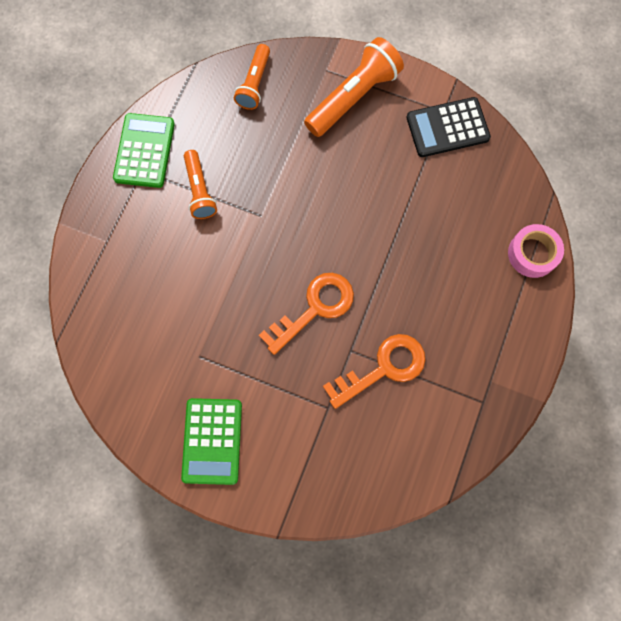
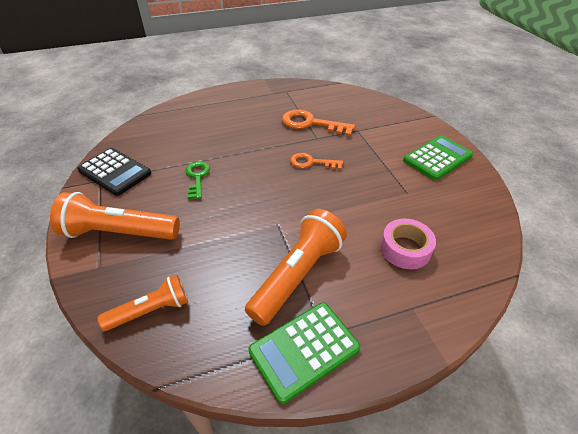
camera: 130 degrees left, 30 degrees down
orange flashlight [184,150,217,219] -> orange flashlight [245,209,347,326], size x1.63
orange key [259,273,354,355] -> orange key [290,153,343,170], size x0.63
pink tape [508,224,564,278] -> pink tape moved to [380,218,436,269]
none -> green key [185,162,210,199]

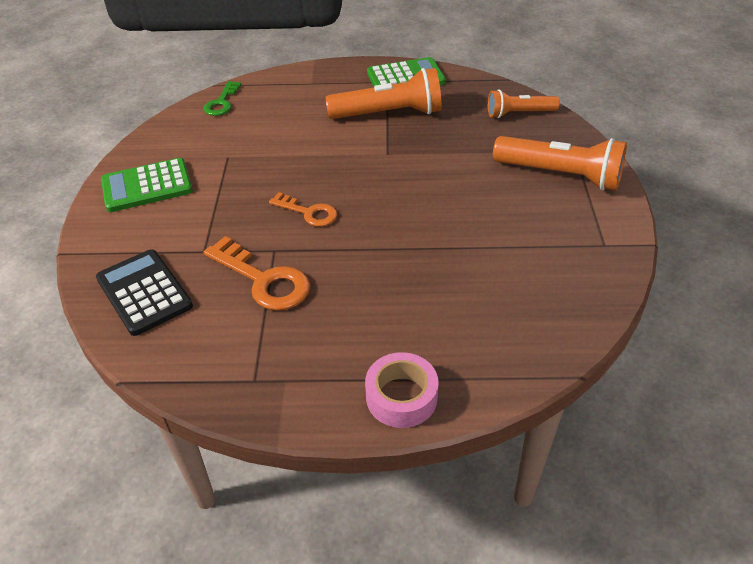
camera: 160 degrees left, 0 degrees up
black calculator [77,148,151,196] -> black calculator moved to [96,250,193,336]
green key [185,162,210,199] -> green key moved to [204,81,241,116]
orange flashlight [245,209,347,326] -> orange flashlight turned 150 degrees counterclockwise [325,68,442,119]
pink tape [380,218,436,269] -> pink tape moved to [365,352,439,428]

